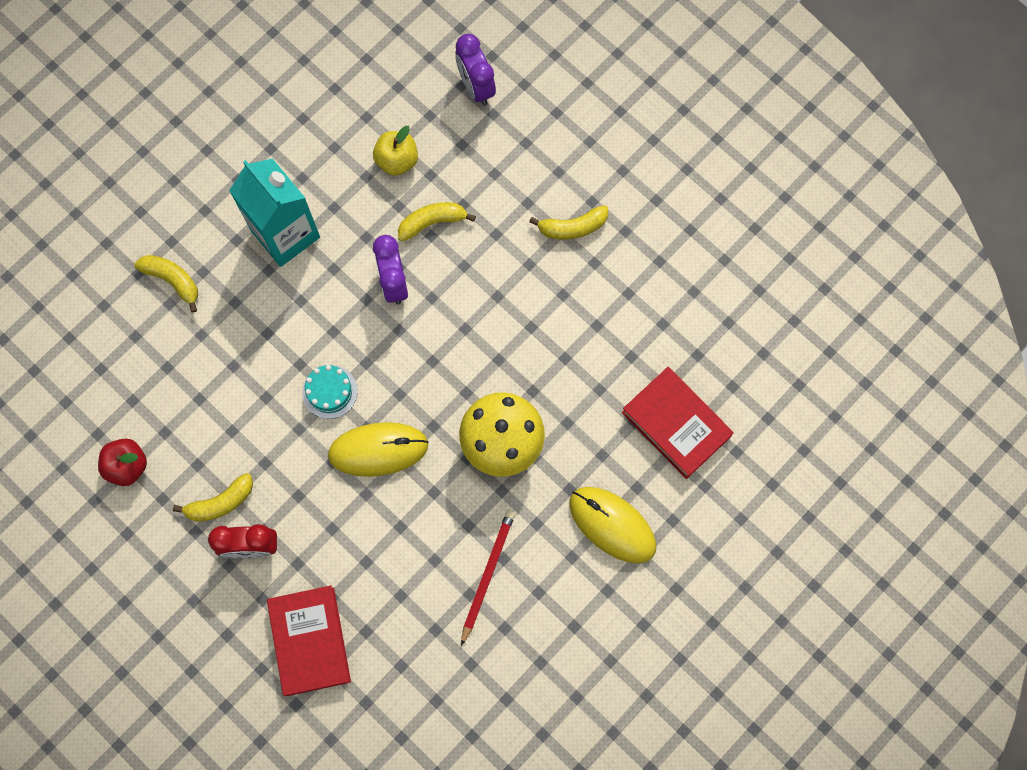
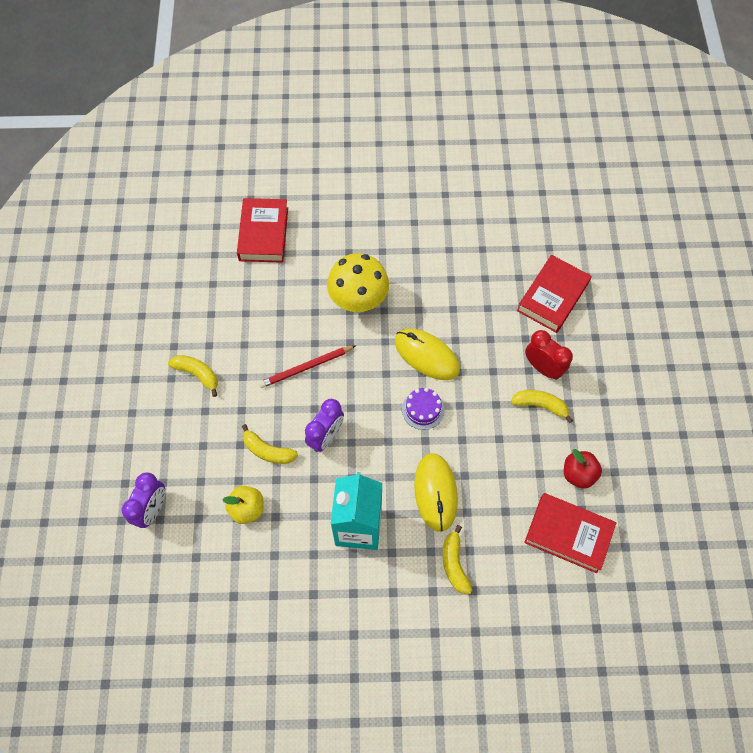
camera: 135 degrees left, 10 degrees down
turquoise cake [302,365,358,419] -> purple cake [402,388,444,430]
red pencil [461,510,515,646] -> red pencil moved to [259,345,356,388]
yellow mouse [570,487,656,563] -> yellow mouse moved to [414,453,458,532]
none -> red book [524,493,616,573]

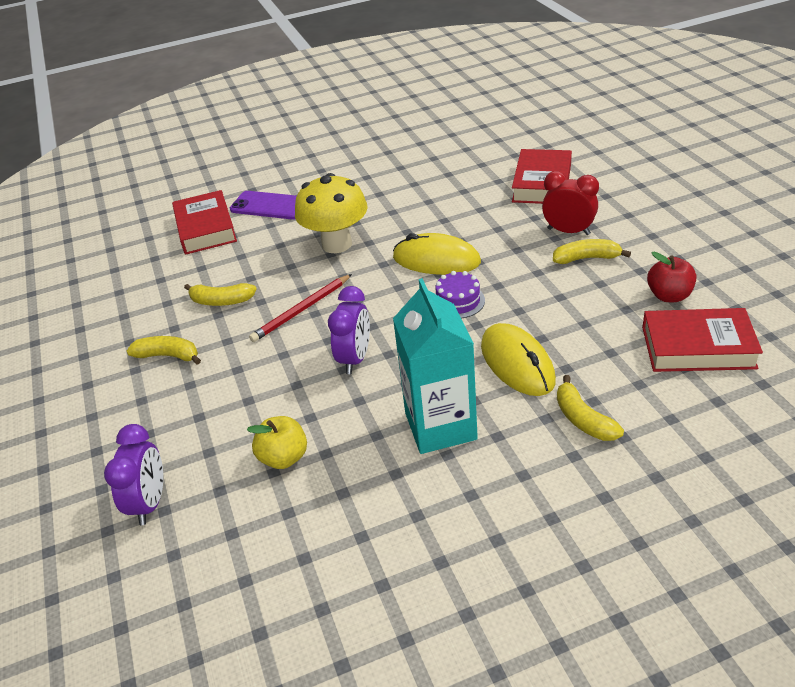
camera: 15 degrees left, 25 degrees down
yellow banana [242,424,298,464] -> yellow banana moved to [184,283,257,306]
none -> purple phone [230,191,297,220]

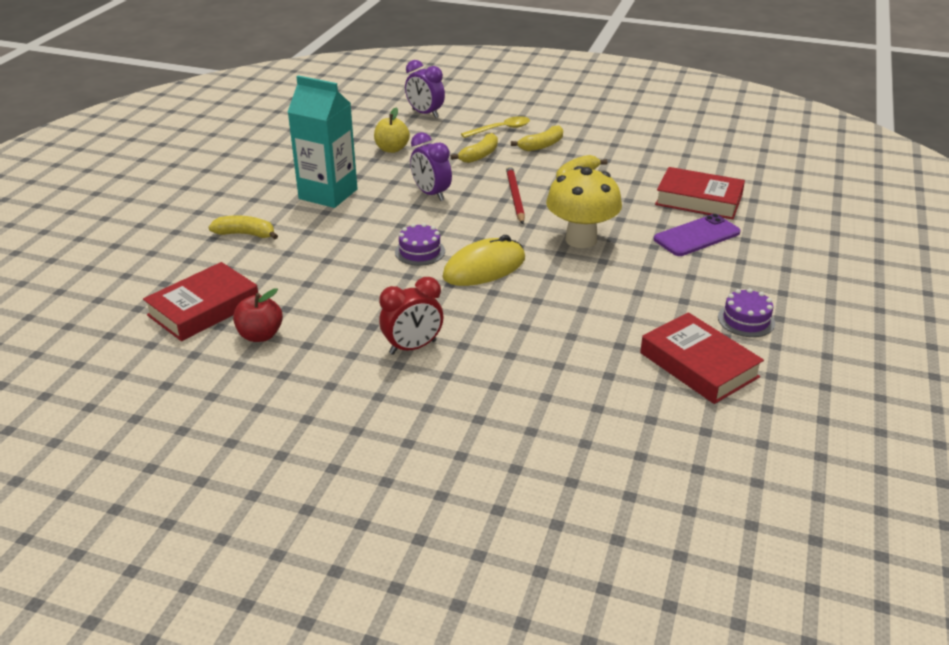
camera: 125 degrees right, 5 degrees down
yellow mouse [481,323,556,396] -> none
red book [512,149,572,204] -> red book moved to [640,312,764,404]
yellow banana [553,239,631,264] -> yellow banana moved to [451,133,498,163]
none -> yellow spoon [461,116,530,138]
none -> purple cake [718,288,775,337]

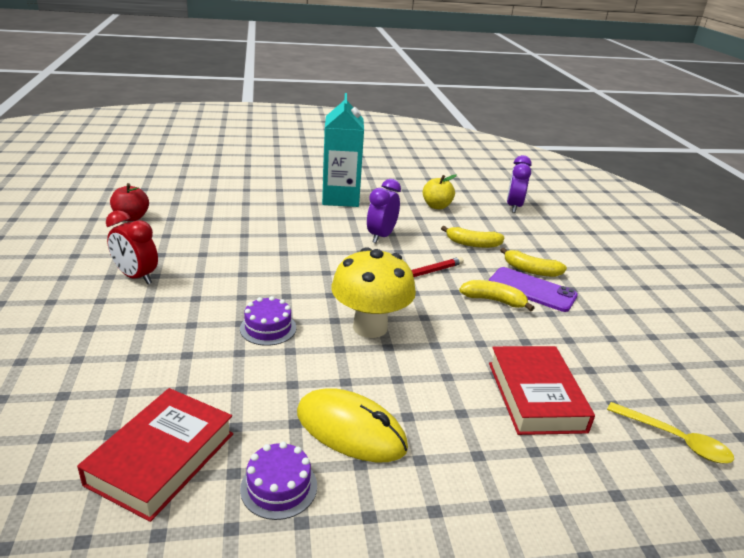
camera: 60 degrees right, 5 degrees down
red book [143,262,258,341] -> none
yellow banana [208,215,278,239] -> none
purple cake [395,223,445,266] -> purple cake moved to [240,296,296,346]
yellow mouse [442,235,525,286] -> yellow mouse moved to [297,388,408,462]
yellow spoon [461,116,530,138] -> yellow spoon moved to [607,402,734,463]
purple phone [654,214,741,256] -> purple phone moved to [489,267,578,312]

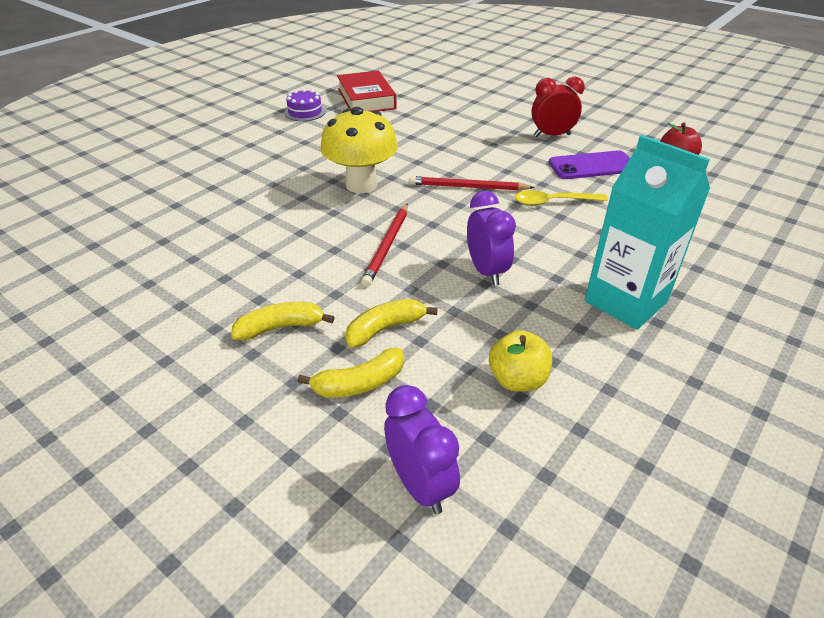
camera: 140 degrees right, 10 degrees up
purple cake [240,296,296,346] -> none
yellow mouse [297,388,408,462] -> none
yellow banana [459,280,535,311] -> yellow banana moved to [297,348,404,398]
purple phone [489,267,578,312] -> purple phone moved to [549,150,630,179]
red book [489,346,595,435] -> none
yellow spoon [607,402,734,463] -> yellow spoon moved to [515,190,608,206]
none -> red pencil [409,176,535,191]

